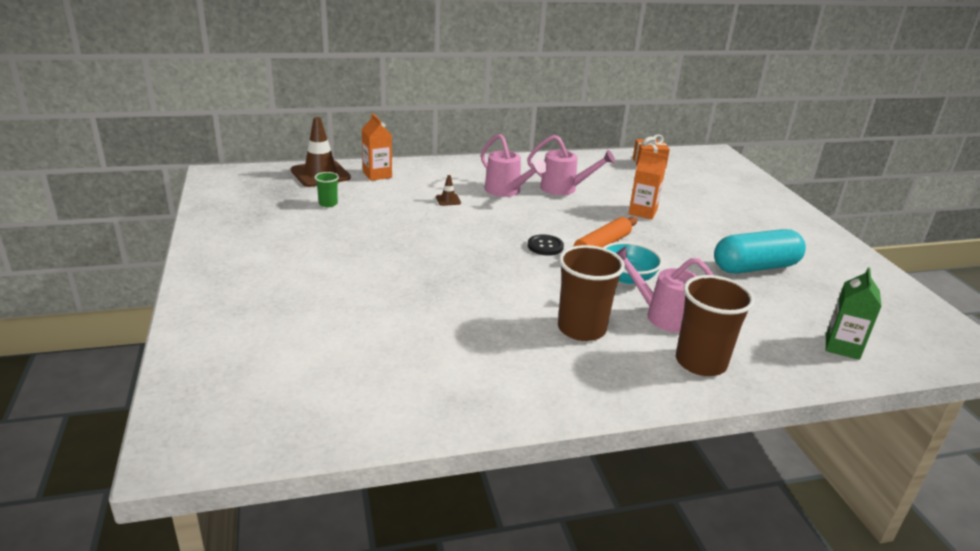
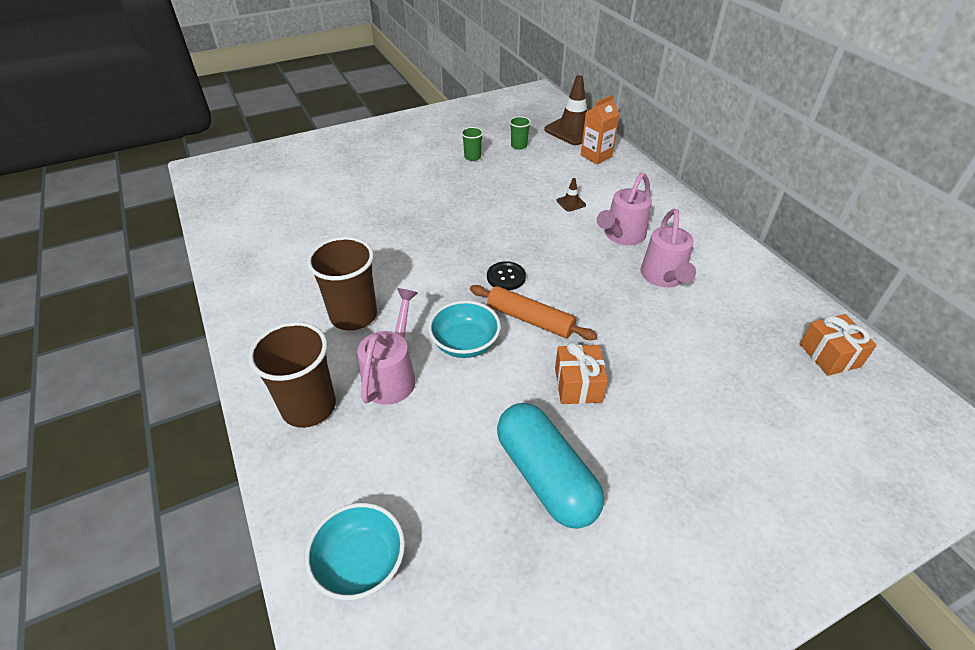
camera: 80 degrees right, 15 degrees up
orange carton [629,150,667,220] -> none
green carton [826,267,882,360] -> turquoise bowl [305,503,405,600]
none -> green cup [461,127,483,161]
none -> orange gift [555,342,608,404]

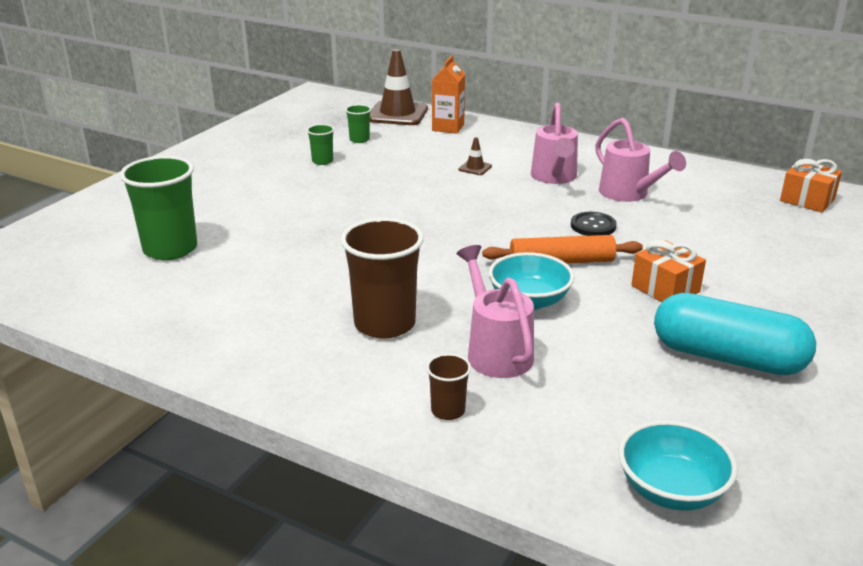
camera: 35 degrees left, 15 degrees down
brown cup [248,322,336,428] -> brown cup [426,353,471,420], size x0.48
black button [487,261,526,290] -> black button moved to [571,212,617,236]
none -> green cup [120,156,197,260]

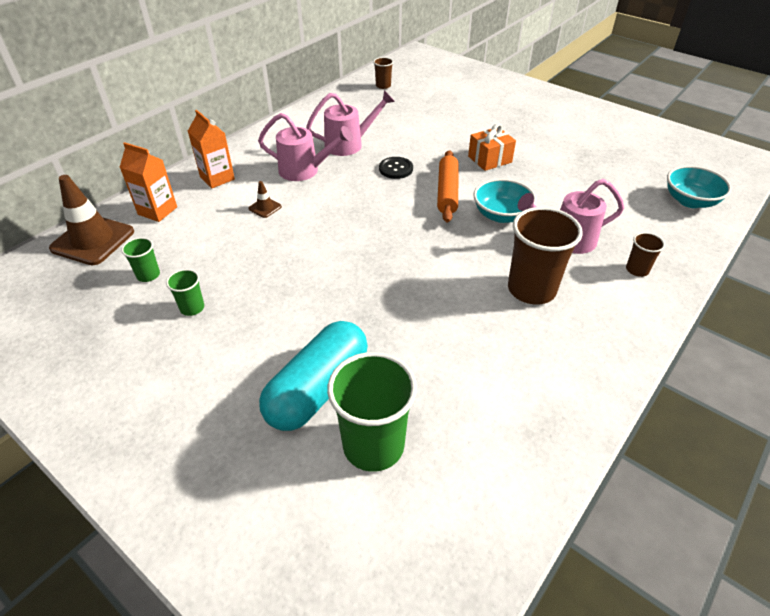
camera: 80 degrees left, 15 degrees up
turquoise capsule [654,293,816,375] -> turquoise capsule moved to [259,321,368,431]
orange gift [780,159,842,212] -> brown cup [373,57,393,89]
none -> orange carton [188,110,235,188]

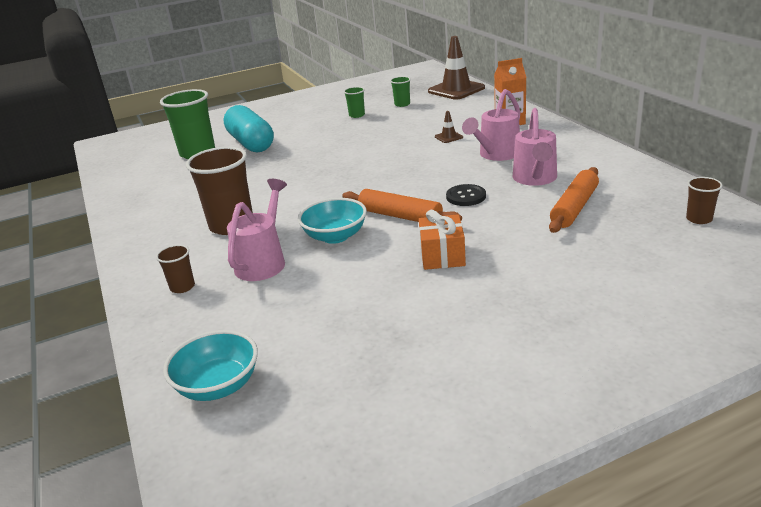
camera: 120 degrees right, 15 degrees down
orange carton [119,142,177,222] -> none
none -> orange rolling pin [549,167,599,233]

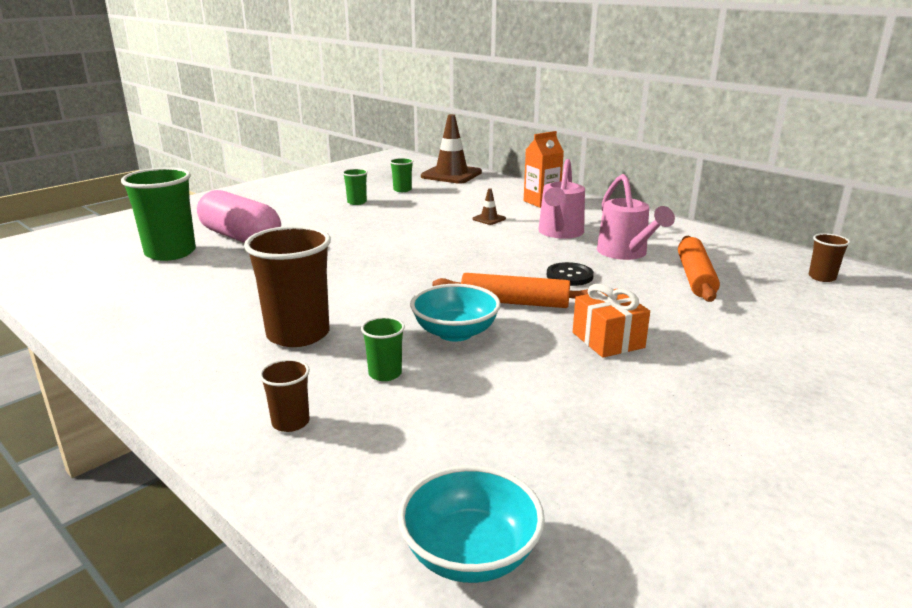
camera: 25 degrees left, 5 degrees down
turquoise capsule [224,105,274,152] -> pink capsule [197,190,281,243]
pink watering can [227,179,287,281] -> green cup [361,317,405,381]

